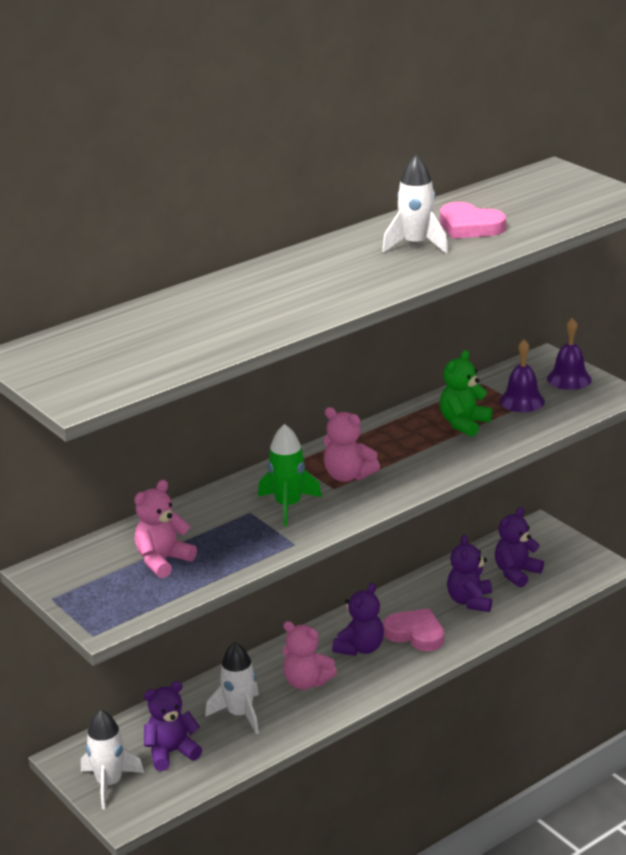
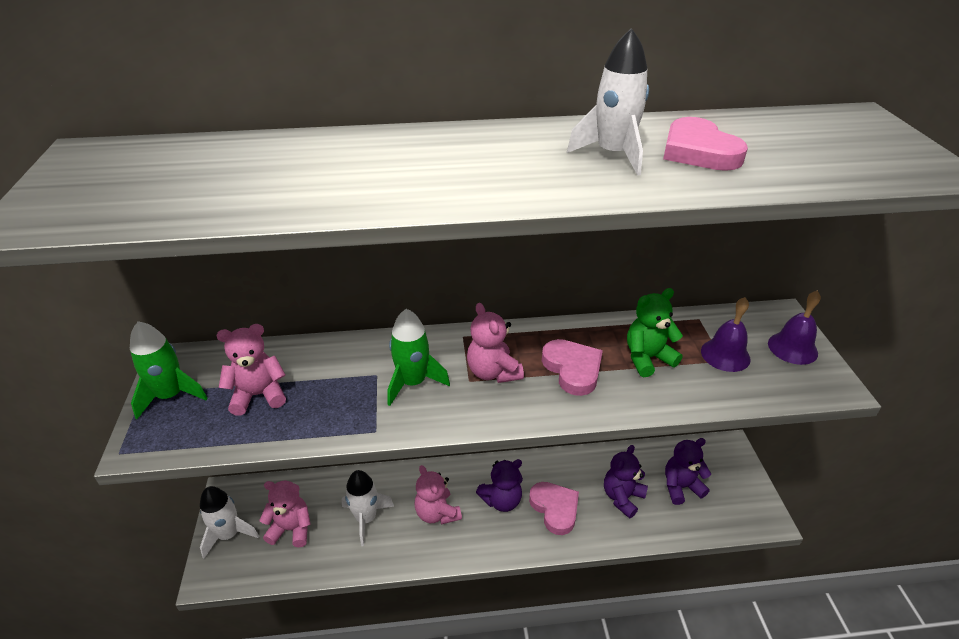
camera: 30 degrees right, 10 degrees up
purple teddy bear [144,681,202,771] -> pink teddy bear [259,481,311,548]
none -> green rocket [130,321,208,419]
none -> pink heart [542,339,603,396]

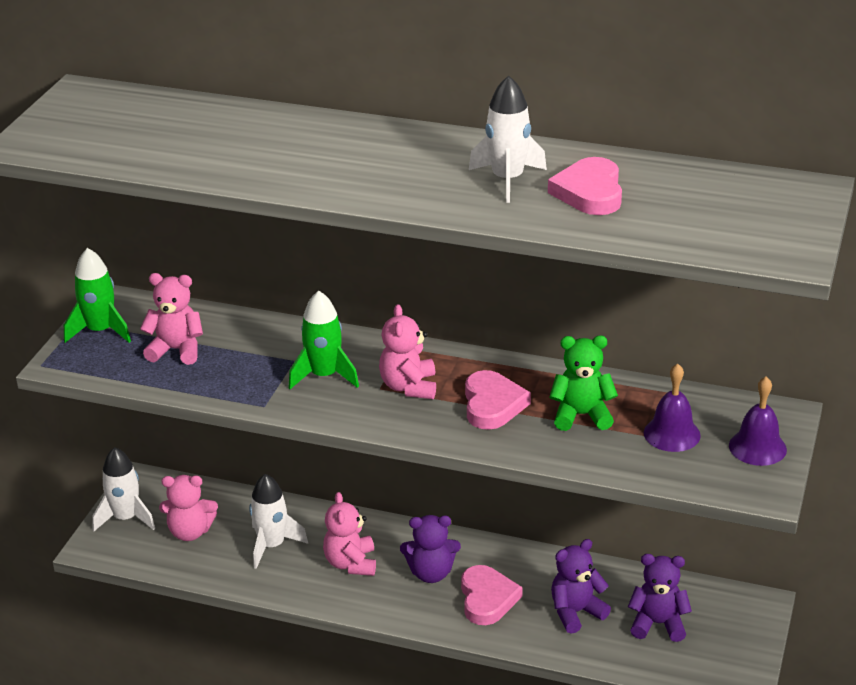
camera: 25 degrees right, 5 degrees down
pink teddy bear [259,481,311,548] -> pink teddy bear turned 150 degrees clockwise [159,475,218,541]

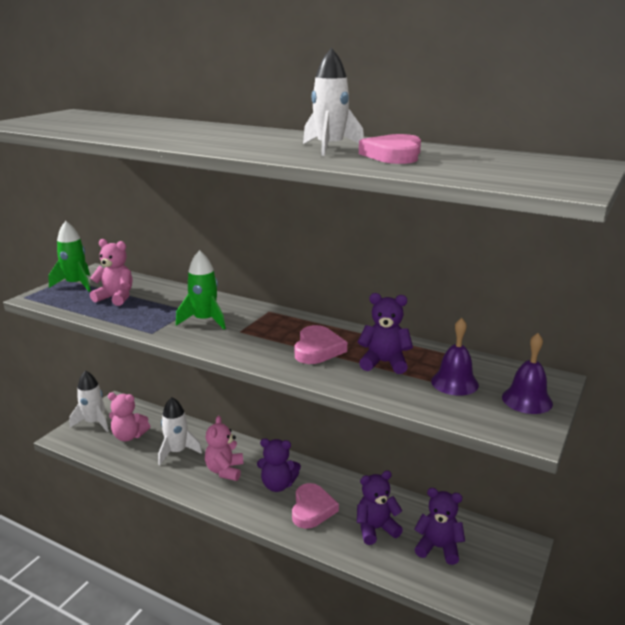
camera: 10 degrees right, 10 degrees down
pink teddy bear [379,304,436,399] -> none
green teddy bear [549,335,618,431] -> purple teddy bear [358,293,413,374]

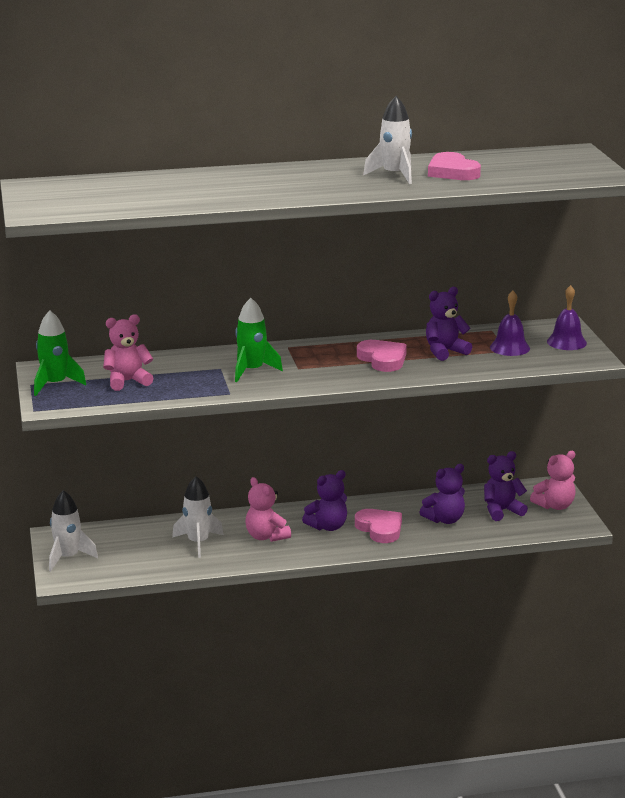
camera: 40 degrees left, 0 degrees up
pink teddy bear [108,392,150,441] -> pink teddy bear moved to [530,451,576,510]
purple teddy bear [357,470,403,545] -> purple teddy bear turned 150 degrees counterclockwise [419,464,465,524]

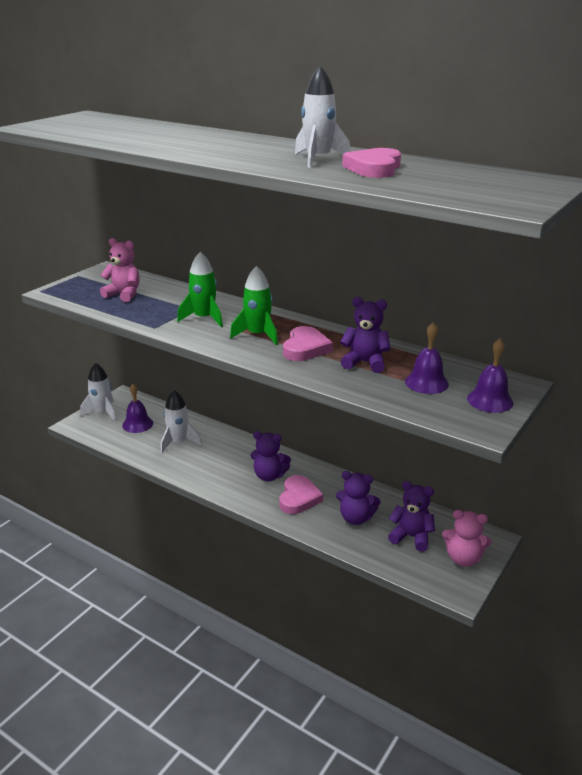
camera: 45 degrees right, 5 degrees up
green rocket [34,311,86,396] -> green rocket moved to [230,266,278,345]
pink teddy bear [245,477,291,542] -> none
none -> purple bell [122,384,153,433]

